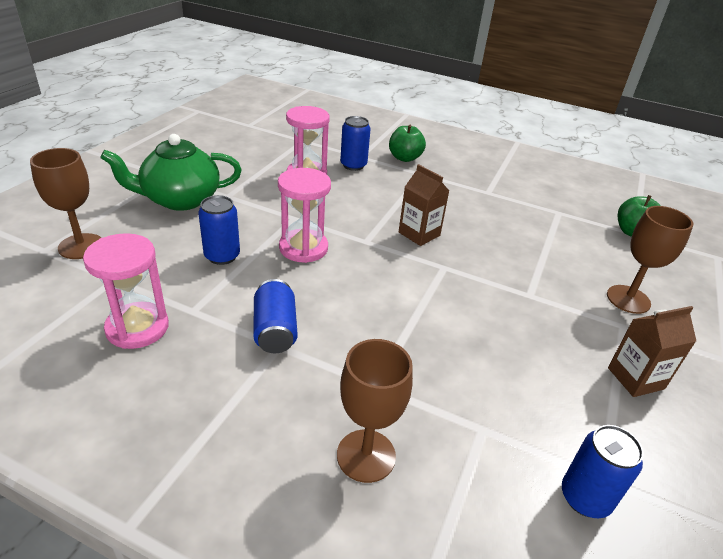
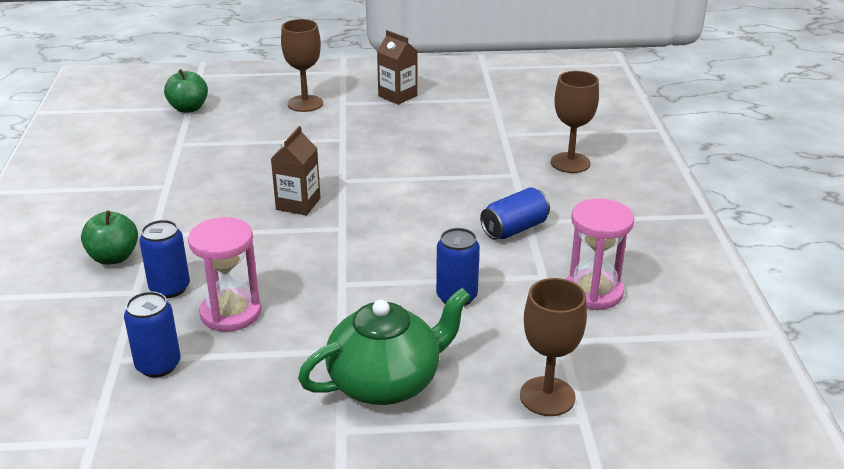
camera: 115 degrees left, 5 degrees down
green teapot [101,134,242,211] -> green teapot turned 75 degrees counterclockwise [298,288,471,405]
pink hourglass [278,168,331,263] -> none
blue can [562,425,644,518] -> blue can moved to [124,291,180,377]

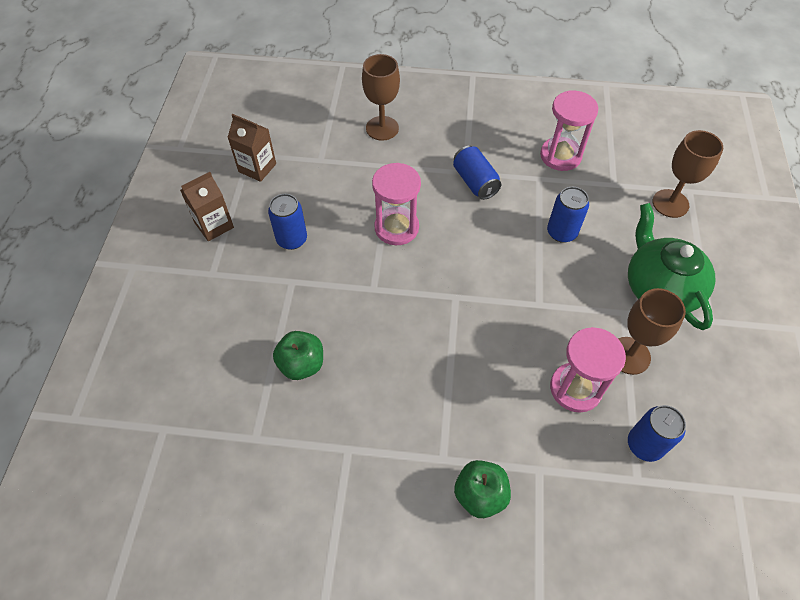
camera: 80 degrees left, 25 degrees up
blue can [139,220,190,298] -> blue can moved to [268,194,307,250]
green apple [164,69,208,113] -> green apple moved to [273,331,323,380]
brown carton [271,126,320,215] -> brown carton moved to [227,114,276,182]
brown goblet [281,19,323,112] -> brown goblet moved to [618,288,686,375]
none -> pink hourglass [372,163,421,245]

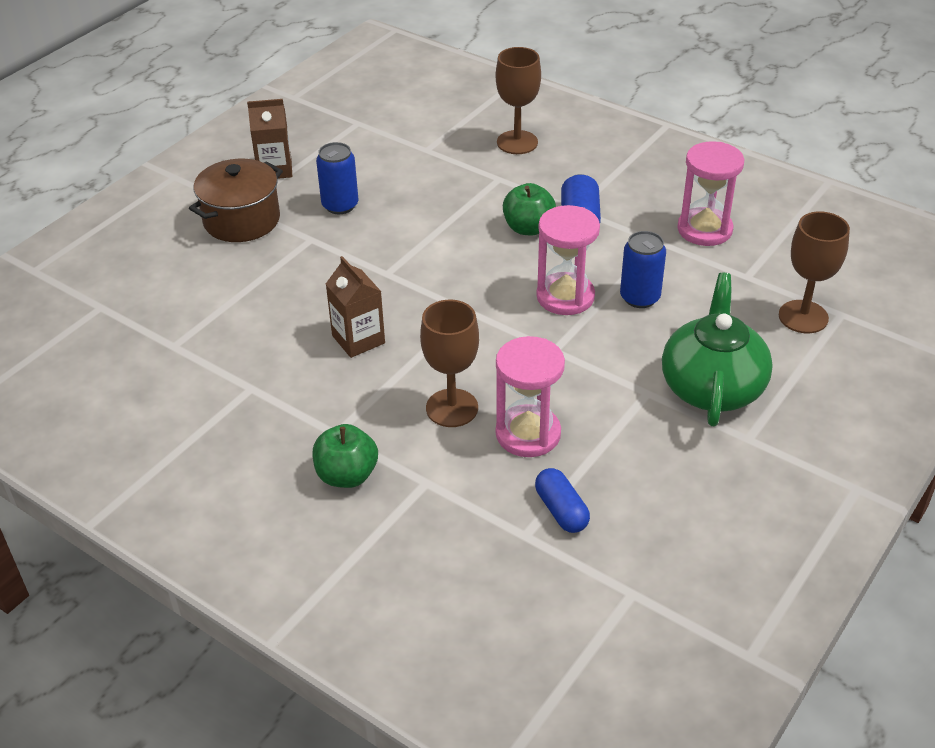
camera: 30 degrees right, 15 degrees down
brown carton [227,114,276,182] -> brown carton moved to [326,256,385,358]
green apple [273,331,323,380] -> green apple moved to [503,183,556,235]
pink hourglass [372,163,421,245] -> pink hourglass moved to [536,205,600,315]
brown goblet [618,288,686,375] -> brown goblet moved to [420,300,479,427]
blue can [628,405,686,462] -> blue capsule [535,468,590,533]
none -> brown pot [189,159,283,242]

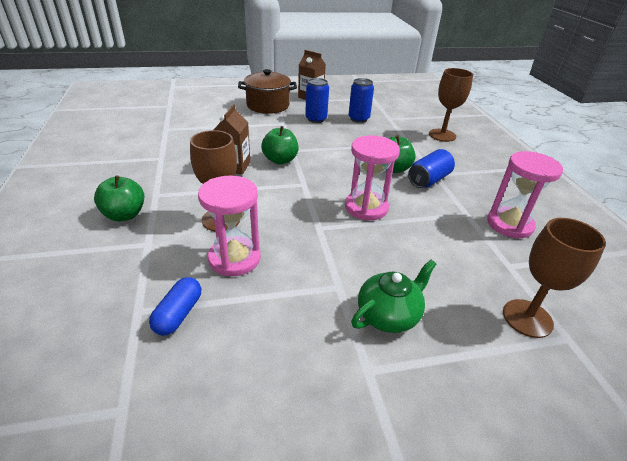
camera: 40 degrees right, 5 degrees down
blue can [620,231,666,308] -> blue can moved to [348,78,374,123]
green teapot [662,272,773,427] -> green teapot [351,260,436,333], size x0.65
none -> green apple [261,126,299,164]

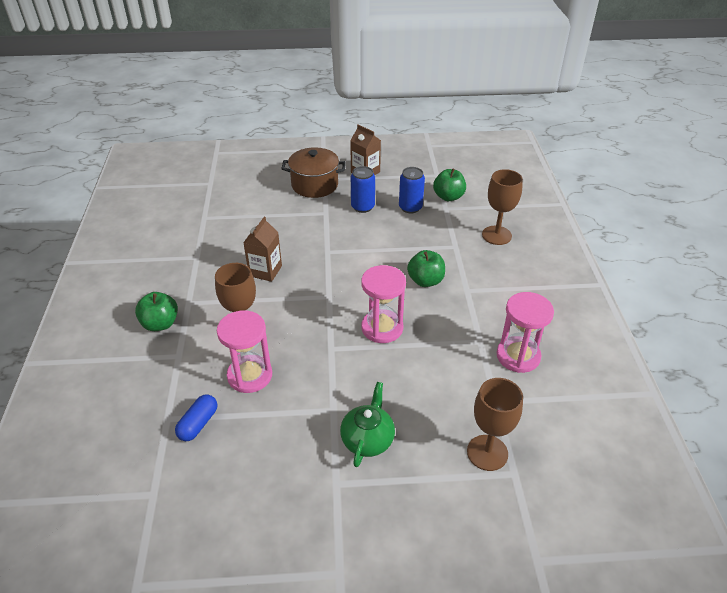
camera: 10 degrees right, 5 degrees up
green apple [261,126,299,164] -> green apple moved to [433,168,466,201]
green teapot [351,260,436,333] -> green teapot turned 45 degrees counterclockwise [340,382,395,467]
blue can [408,149,455,188] -> none

